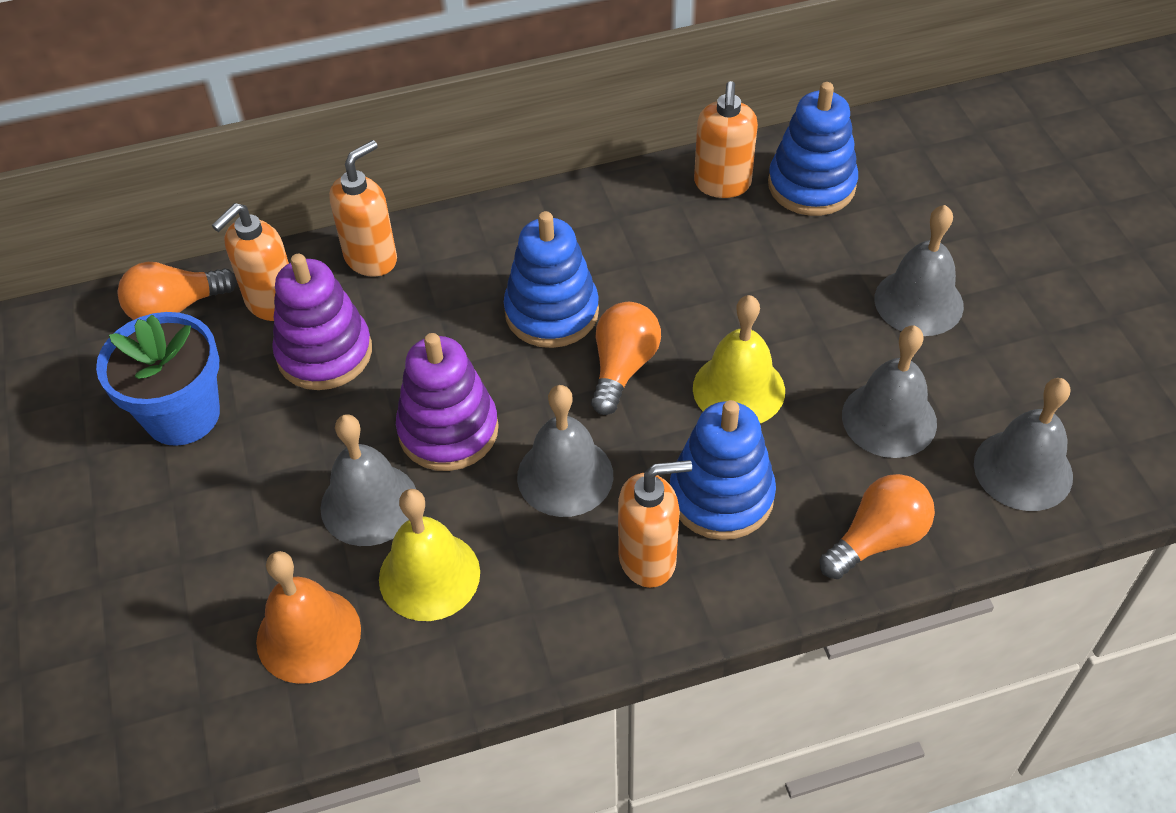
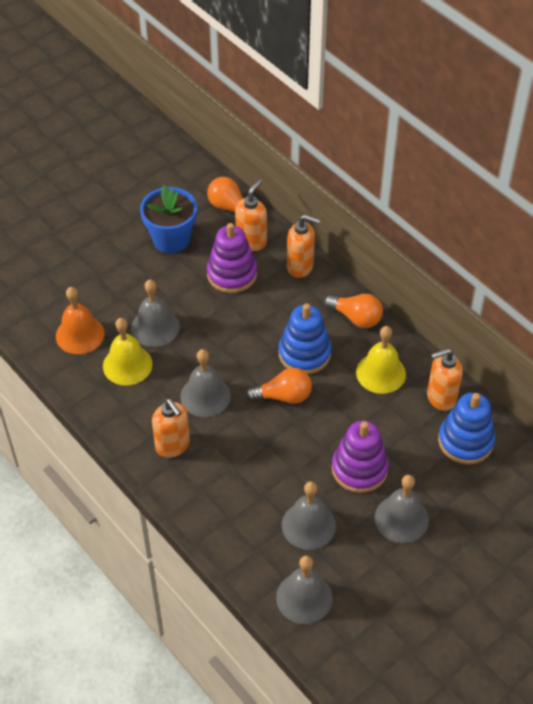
camera: 65 degrees right, 0 degrees up
orange soap dispenser [212,203,289,321] -> orange soap dispenser turned 105 degrees clockwise [235,179,267,251]
purple stacking toy [396,333,499,471] -> purple stacking toy moved to [332,421,389,493]
blue stacking toy [670,400,776,540] -> none
yellow bell [693,295,785,423] -> yellow bell moved to [356,326,406,394]
orange light bulb [819,474,935,579] -> orange light bulb moved to [324,294,383,328]

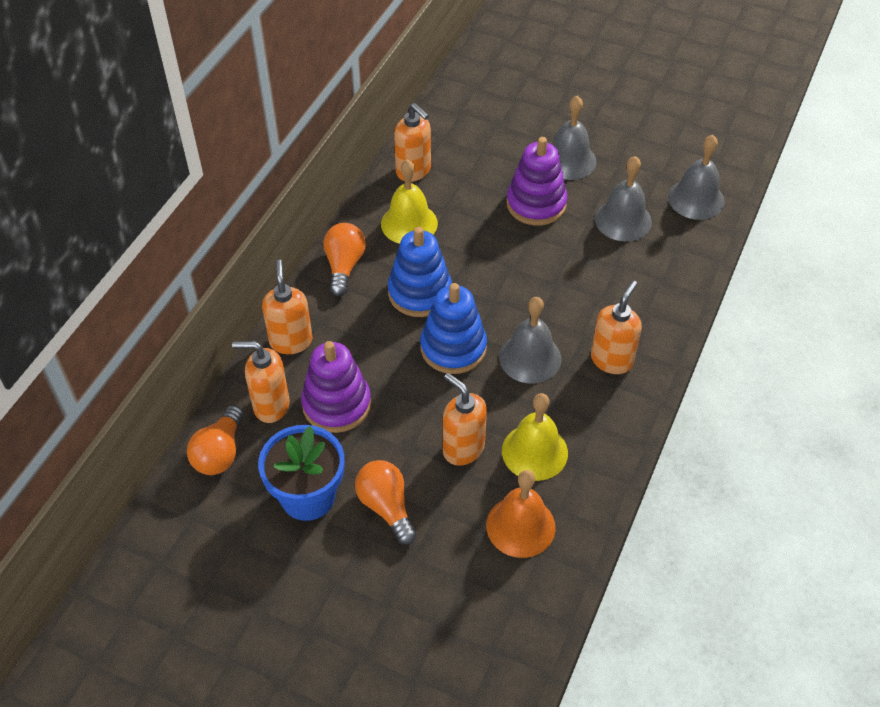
camera: 115 degrees left, 0 degrees up
grey bell [131,280,180,347] -> orange soap dispenser [443,373,487,466]
orange light bulb [245,367,312,404] -> orange light bulb moved to [355,460,417,545]
blue stacking toy [438,393,495,465] -> blue stacking toy moved to [420,283,487,374]

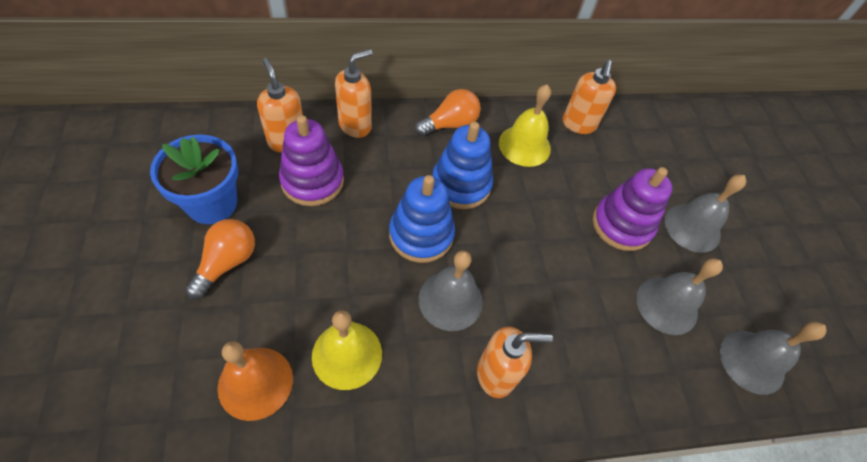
camera: 50 degrees right, 5 degrees up
orange light bulb [187,405,243,475] -> none
orange soap dispenser [443,373,487,466] -> none

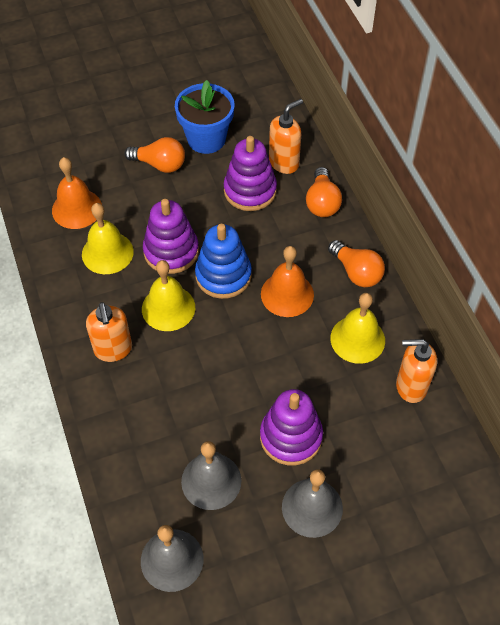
camera: 85 degrees right, 0 degrees up
orange soap dispenser [335,49,372,138] -> orange light bulb [306,167,342,217]
grey bell [419,250,483,331] -> yellow bell [142,260,195,331]
blue stacking toy [432,122,493,209] -> orange bell [261,246,314,317]
none -> purple stacking toy [143,199,199,274]

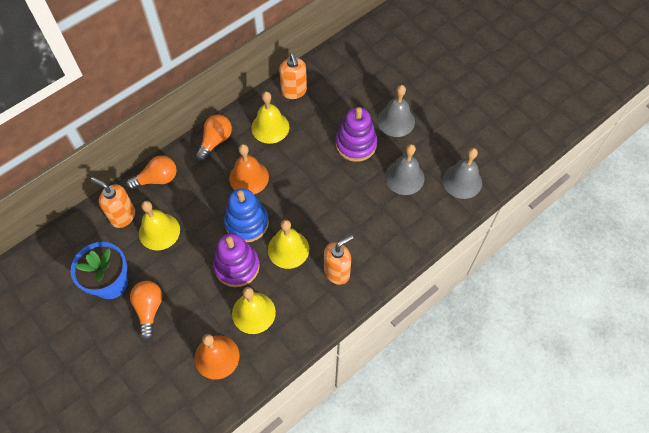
camera: 110 degrees left, 5 degrees up
purple stacking toy [224,136,277,211] -> yellow bell [139,201,180,250]

